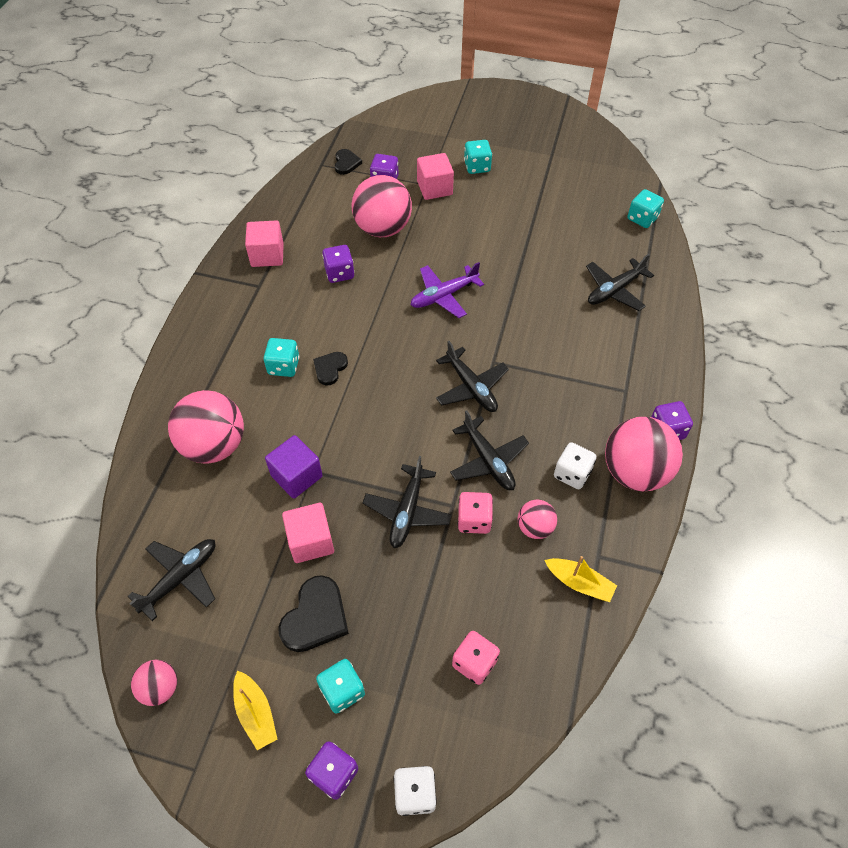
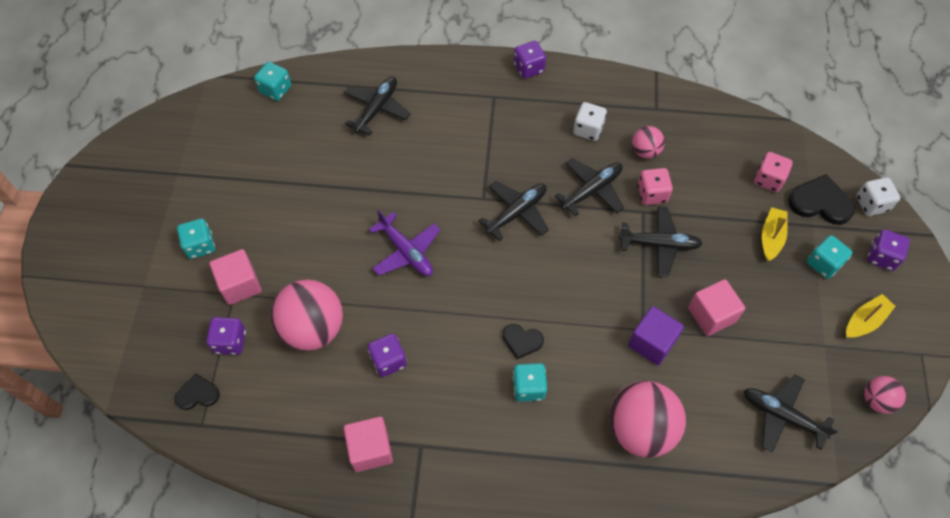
camera: 100 degrees left, 5 degrees up
black heart [278,575,349,652] -> black heart moved to [788,174,855,225]
yellow boat [545,556,617,602] -> yellow boat moved to [762,207,788,261]
black plane [586,254,654,311] -> black plane turned 105 degrees counterclockwise [344,77,411,135]
pink ball [605,417,683,491] -> none

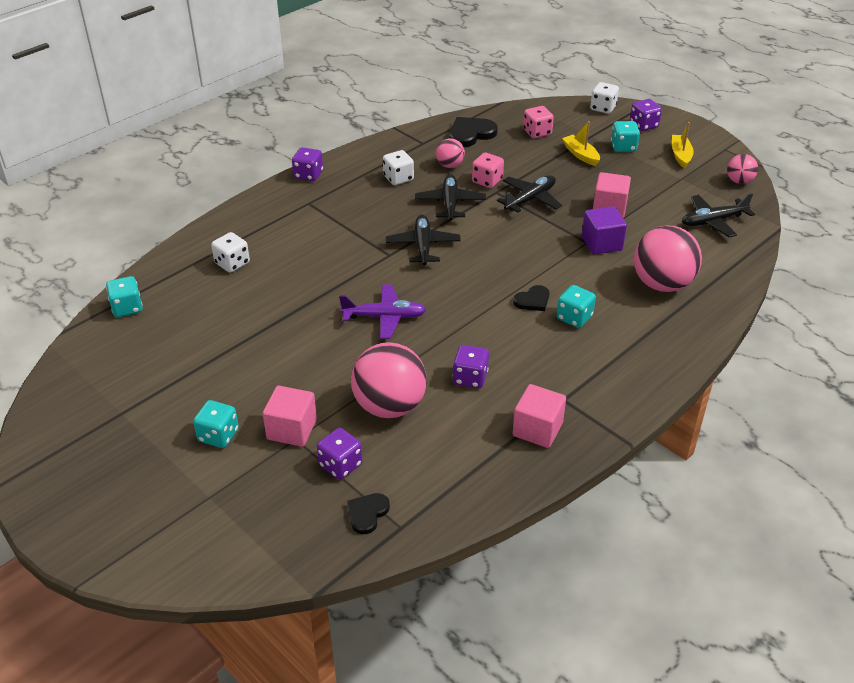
camera: 50 degrees left, 20 degrees down
black plane [344,77,411,135] -> white dice [211,232,250,273]
black heart [788,174,855,225] -> black heart moved to [449,117,498,147]

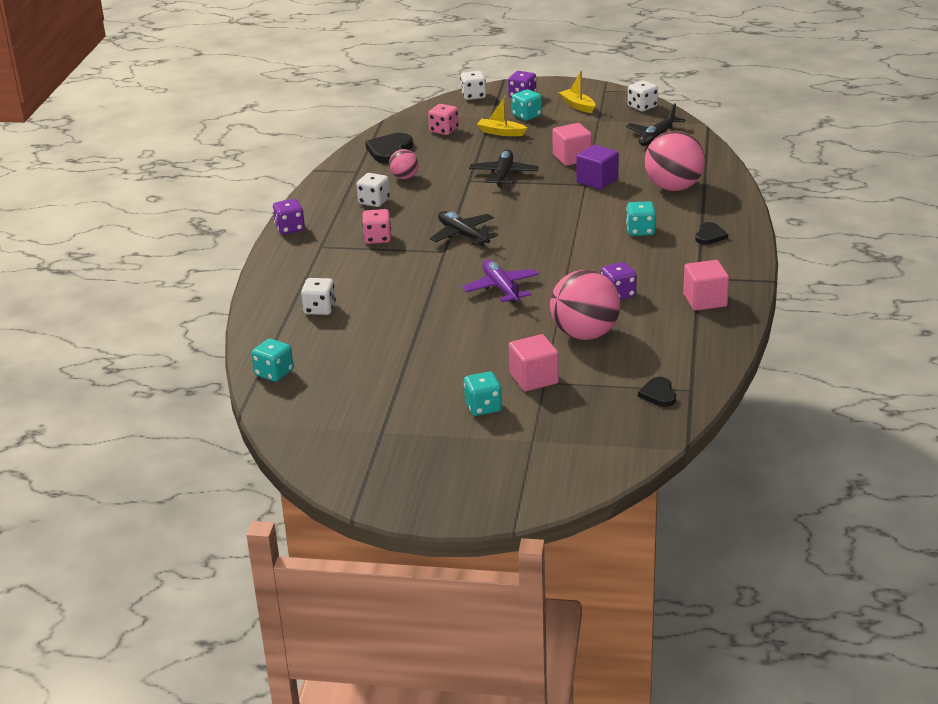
camera: 35 degrees left, 10 degrees down
purple dice [317,428,362,480] -> none
purple plane [339,285,426,339] -> purple plane turned 75 degrees counterclockwise [462,260,539,304]
black plane [415,174,486,220] -> none
pink dice [472,153,504,188] -> pink dice moved to [362,209,391,244]
black heart [513,285,549,311] -> black heart moved to [695,222,728,245]
pink ball [727,154,758,184] -> white dice [628,80,658,111]

